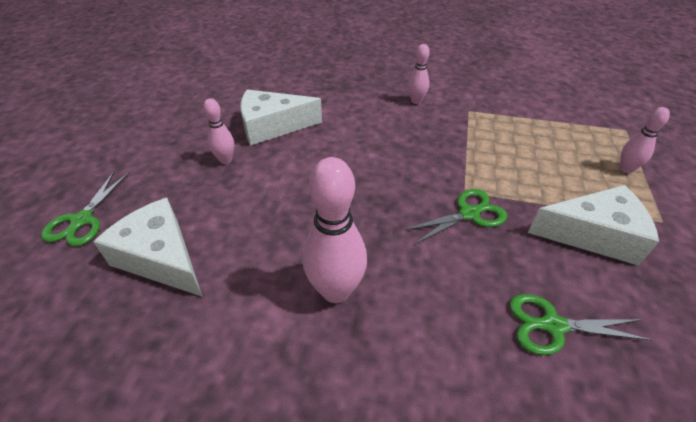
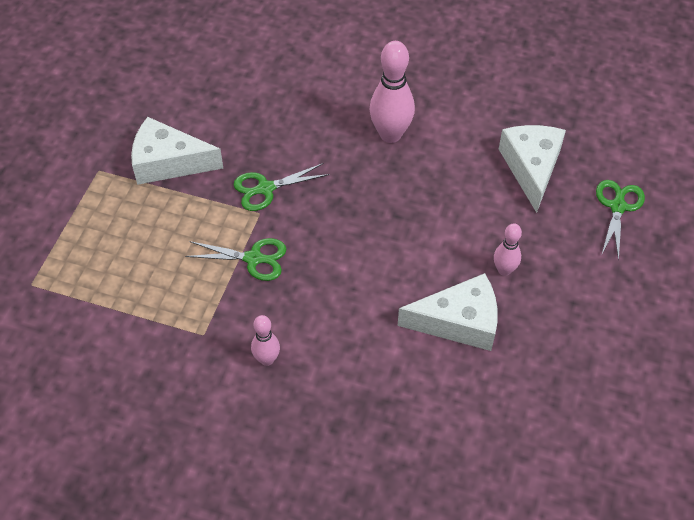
camera: 175 degrees left, 10 degrees up
white cheese [93,198,202,296] -> white cheese turned 135 degrees counterclockwise [499,125,566,213]
green scissors [509,294,653,355] -> green scissors moved to [185,238,286,281]
pink bowling pin [620,107,670,173] -> none

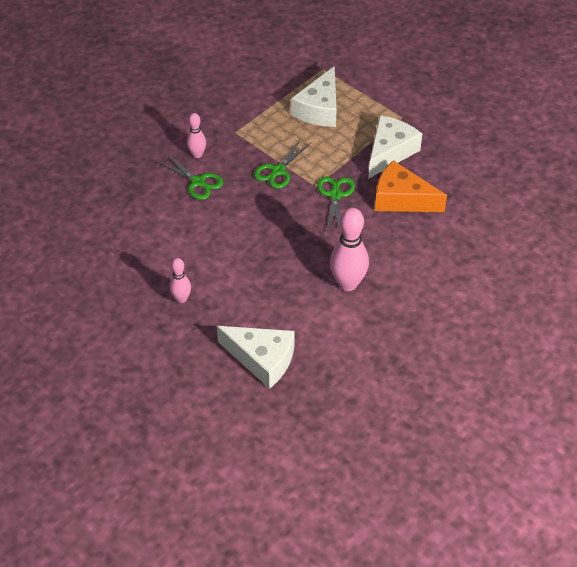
camera: 115 degrees right, 5 degrees down
white cheese [398,273,498,351] -> white cheese moved to [291,66,337,127]
green scissors [596,180,645,261] -> green scissors moved to [157,154,223,200]
none -> orange cheese [375,160,447,212]

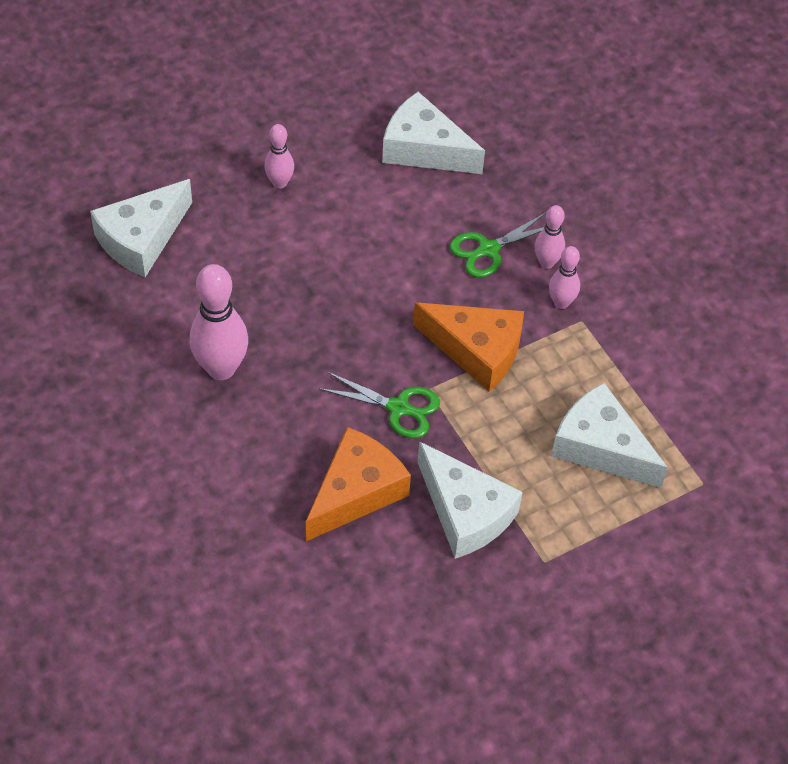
camera: 105 degrees right, 5 degrees up
green scissors [254,138,311,189] -> orange cheese [413,302,524,392]
none -> white cheese [382,92,485,174]
none -> pink bowling pin [549,246,580,309]

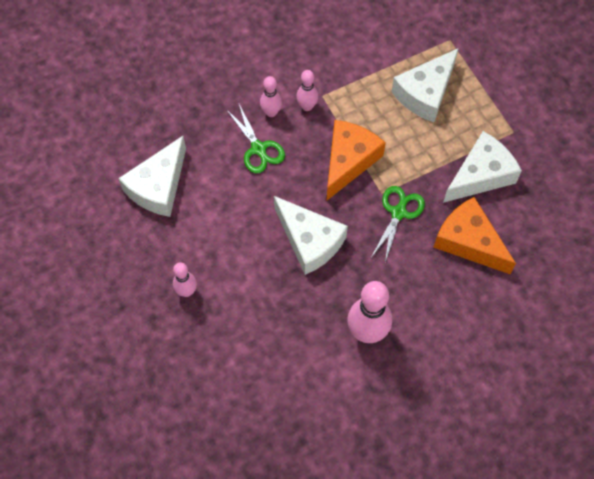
camera: 85 degrees left, 10 degrees up
white cheese [90,179,192,277] -> white cheese moved to [274,196,348,275]

